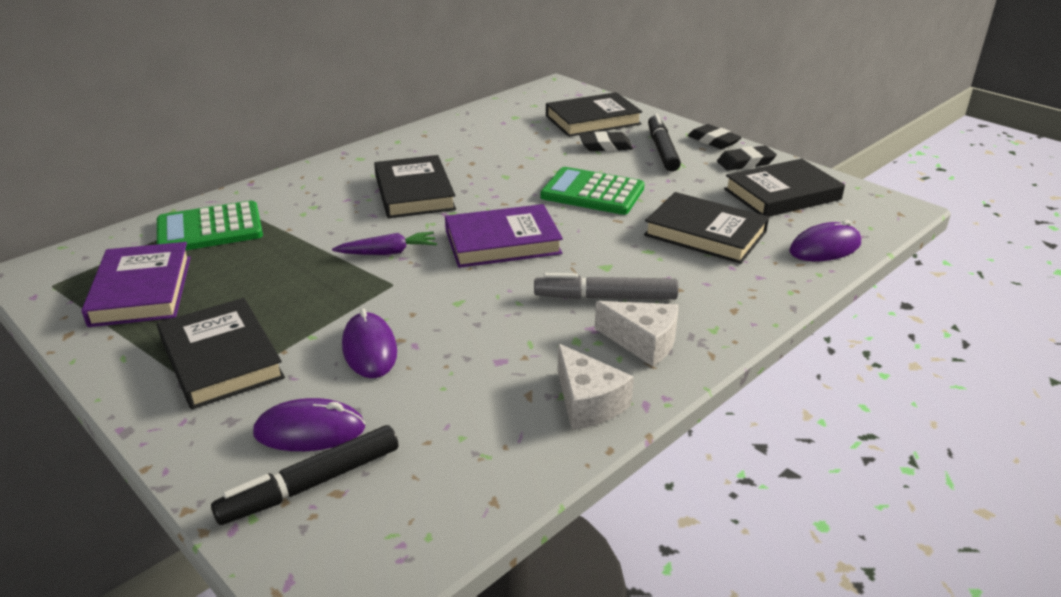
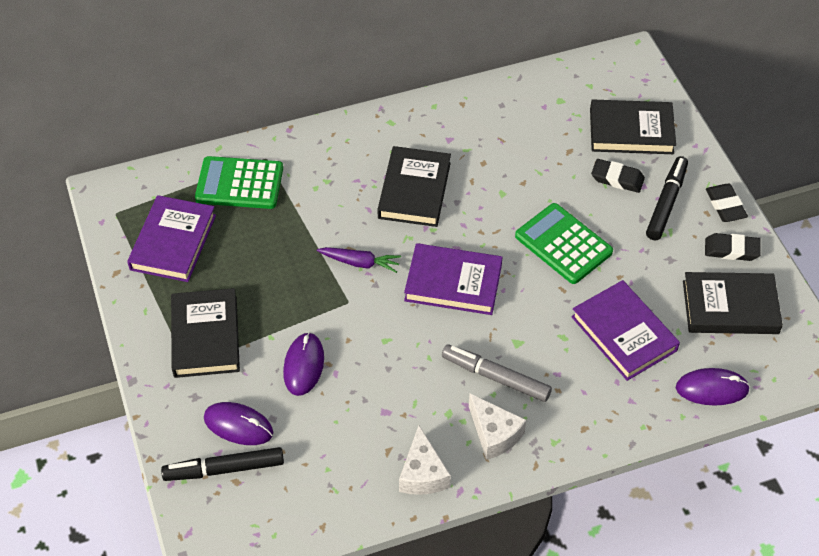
camera: 25 degrees right, 20 degrees up
black book [644,192,769,264] -> purple book [571,280,680,381]

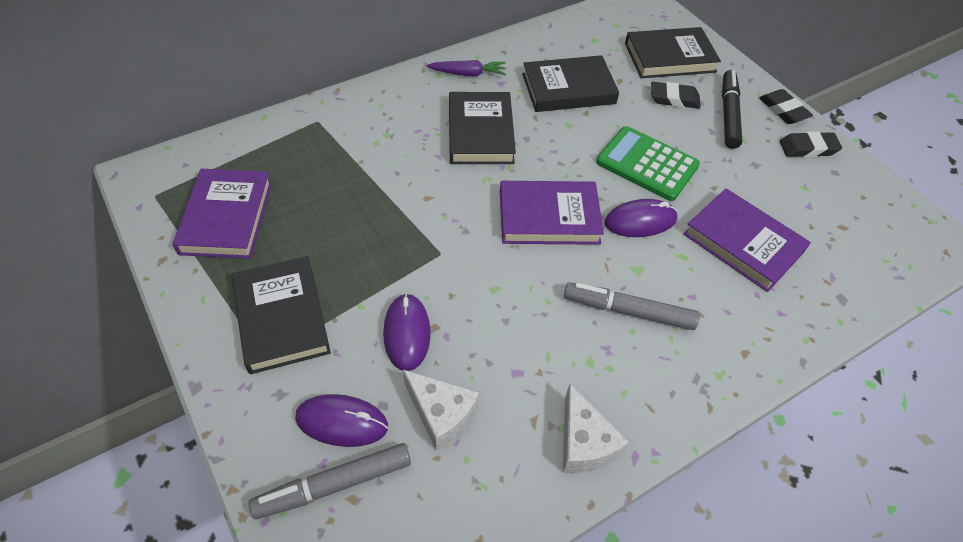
camera: 15 degrees left, 0 degrees up
black marker [161,447,284,481] -> grey marker [249,443,411,519]
green calculator [195,156,283,209] -> none
purple carrot [317,247,401,273] -> purple carrot moved to [426,60,506,76]
white cheese [469,394,526,460] -> white cheese moved to [403,370,479,451]
purple mouse [676,368,750,406] -> purple mouse moved to [604,199,678,237]
black book [683,272,783,334] -> black book moved to [522,55,619,112]

